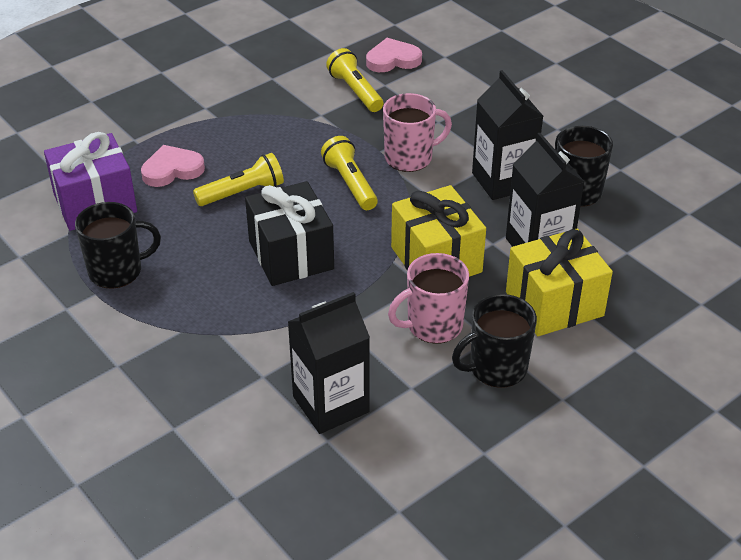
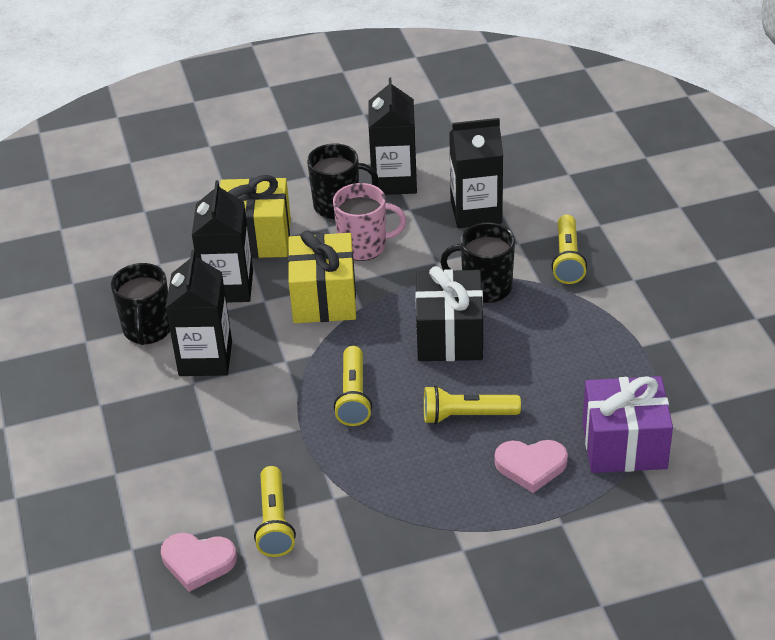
camera: 155 degrees left, 0 degrees up
black mug [75,202,161,289] -> black mug moved to [440,222,515,303]
pink mug [383,93,452,172] -> none
none -> black carton [368,78,417,195]
none -> yellow flashlight [551,215,587,284]

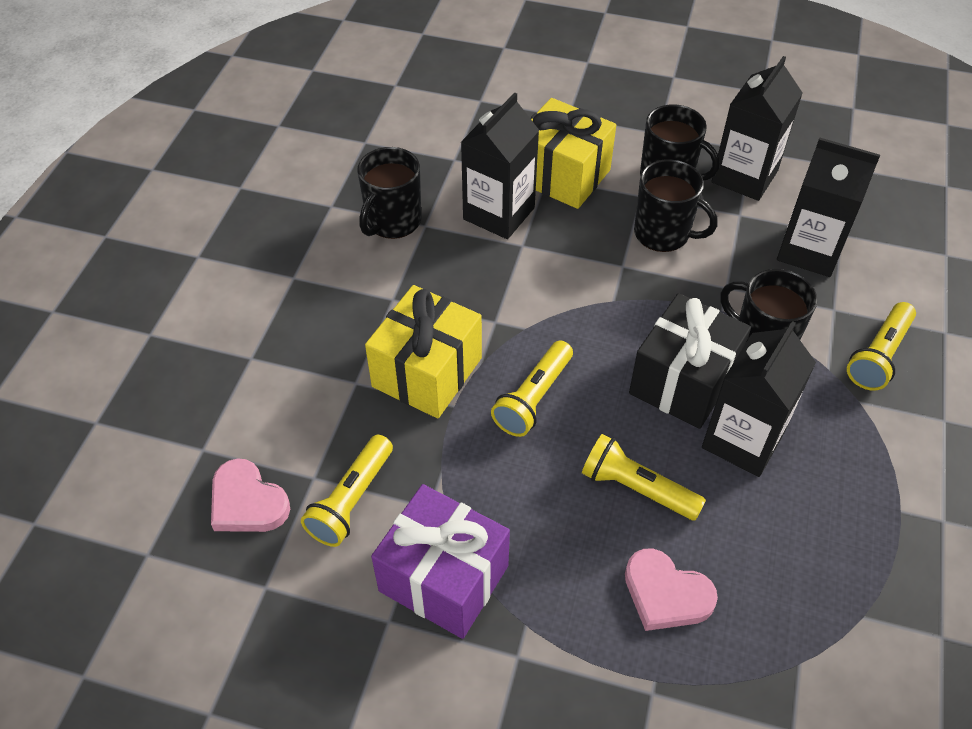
camera: 30 degrees right, 10 degrees up
black carton [166,250,232,376] -> black carton moved to [702,321,816,477]
yellow gift [288,230,356,323] -> yellow gift moved to [365,285,482,418]
pink mug [333,183,406,261] -> black mug [634,159,718,252]
purple gift [583,376,673,473] -> purple gift moved to [371,484,510,639]

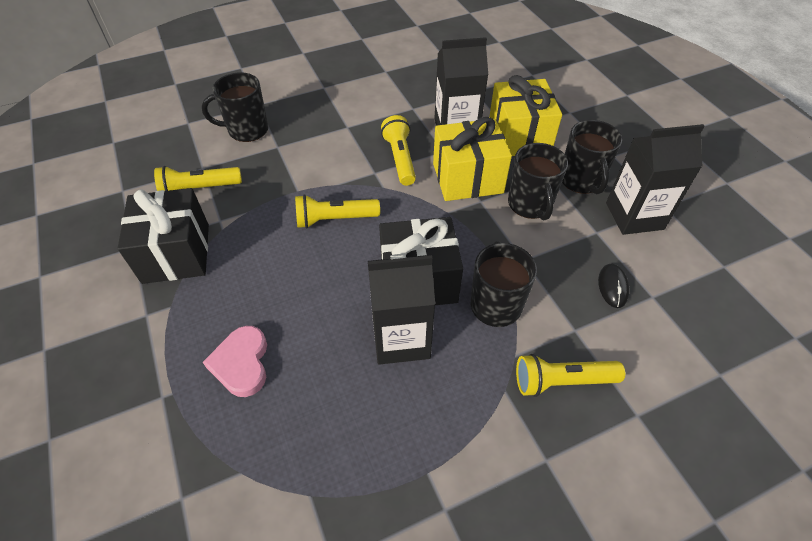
camera: 50 degrees right, 0 degrees up
pink heart [211,459,290,532] -> none
black mug [357,147,421,239] -> black mug moved to [202,72,268,142]
yellow gift [365,285,482,418] -> yellow gift moved to [433,117,512,201]
purple gift [371,484,510,639] -> black gift [118,188,209,284]
yellow flashlight [582,434,706,520] -> yellow flashlight moved to [381,115,416,186]
black carton [777,138,880,277] -> black mouse [598,264,629,308]

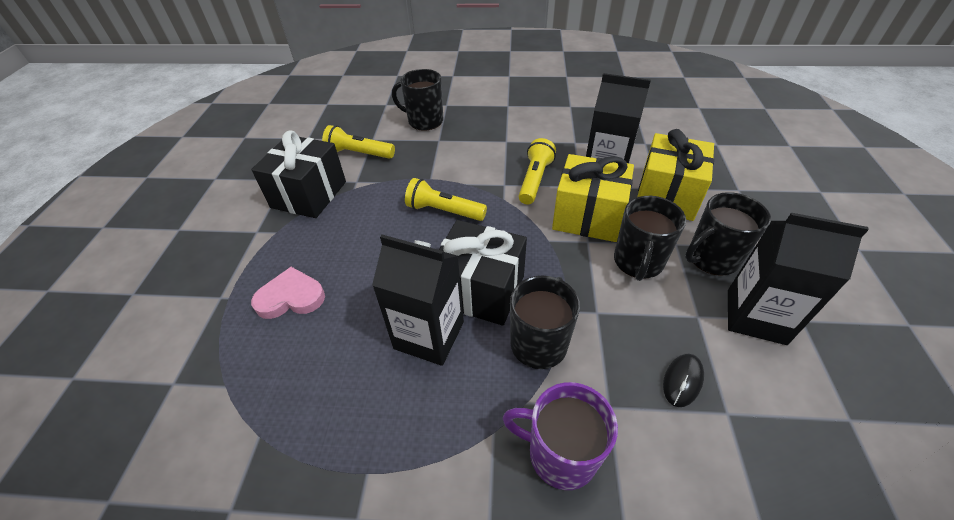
camera: 30 degrees right, 5 degrees down
pink heart [203,326,267,397] -> pink heart turned 60 degrees clockwise [251,267,325,319]
yellow flashlight [516,354,625,397] -> purple mug [503,382,618,490]
black mug [562,120,622,194] -> black mug turned 45 degrees clockwise [685,192,771,276]

